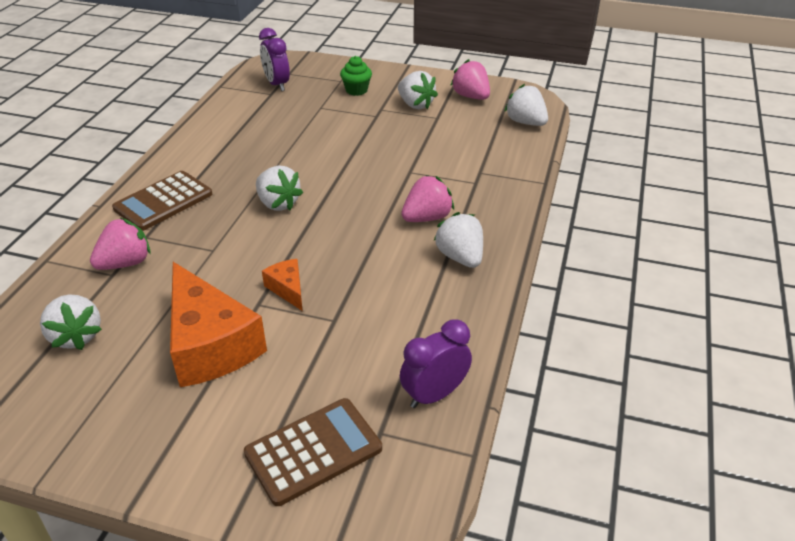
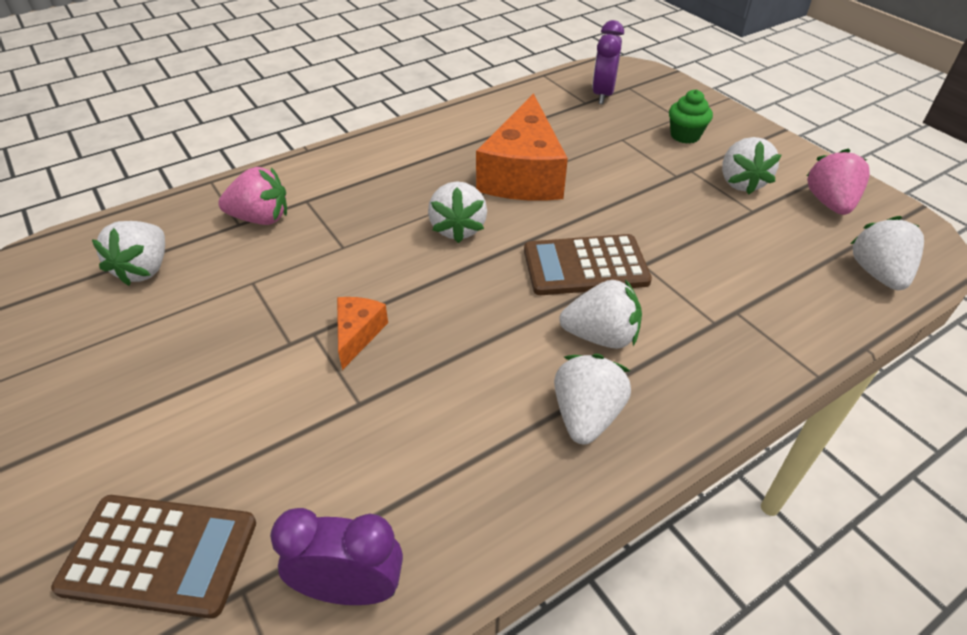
camera: 40 degrees right, 5 degrees up
brown calculator [112,171,212,231] -> brown calculator moved to [524,234,652,295]
orange cheese [170,262,267,387] -> orange cheese moved to [476,93,568,201]
pink strawberry [401,175,454,222] -> white strawberry [559,279,642,349]

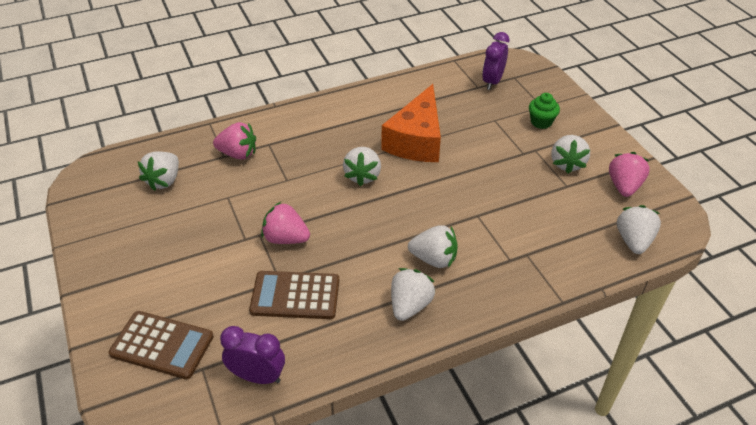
camera: 10 degrees right, 0 degrees up
orange cheese [337,297,388,370] -> pink strawberry [261,202,310,244]
brown calculator [524,234,652,295] -> brown calculator moved to [249,271,339,319]

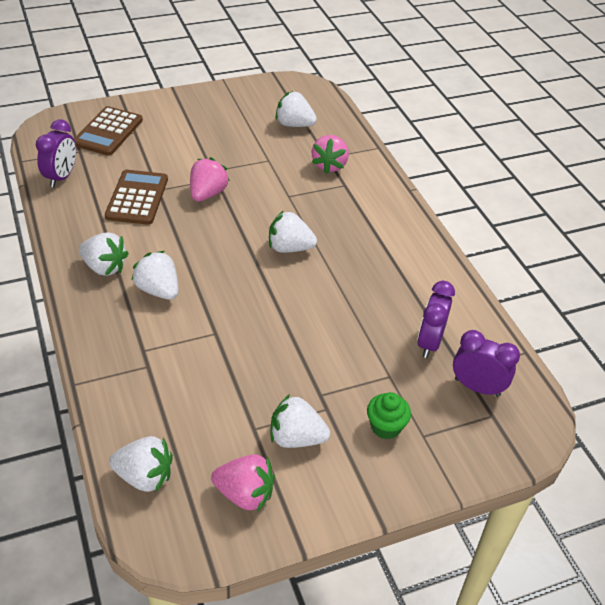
camera: 90 degrees right, 0 degrees up
orange cheese [382,84,441,162] -> none
white strawberry [408,225,458,268] -> white strawberry turned 120 degrees clockwise [132,251,178,300]
none -> purple clock [417,281,455,358]

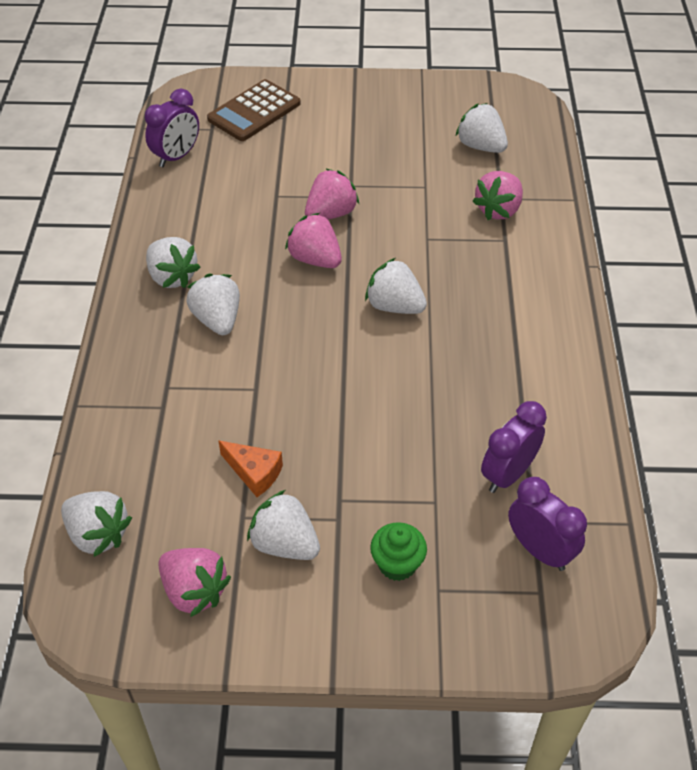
camera: 25 degrees right, 5 degrees up
brown calculator [105,170,168,225] -> none
none -> orange cheese [218,441,283,497]
none -> pink strawberry [285,213,342,268]

